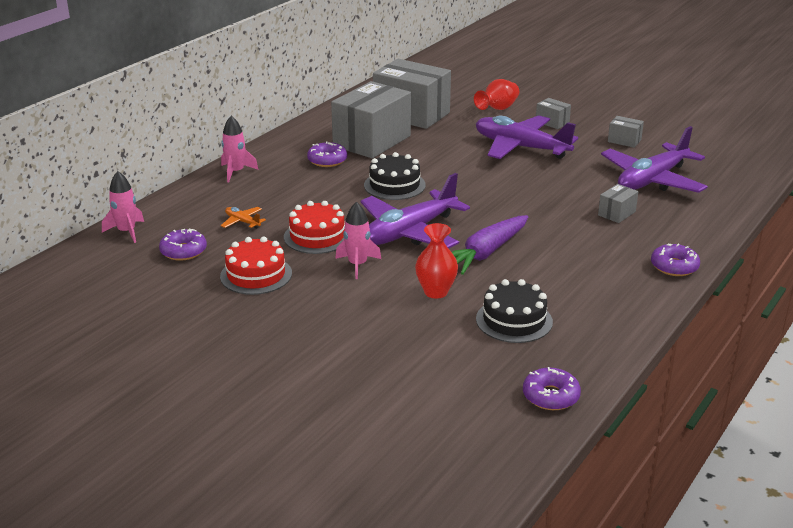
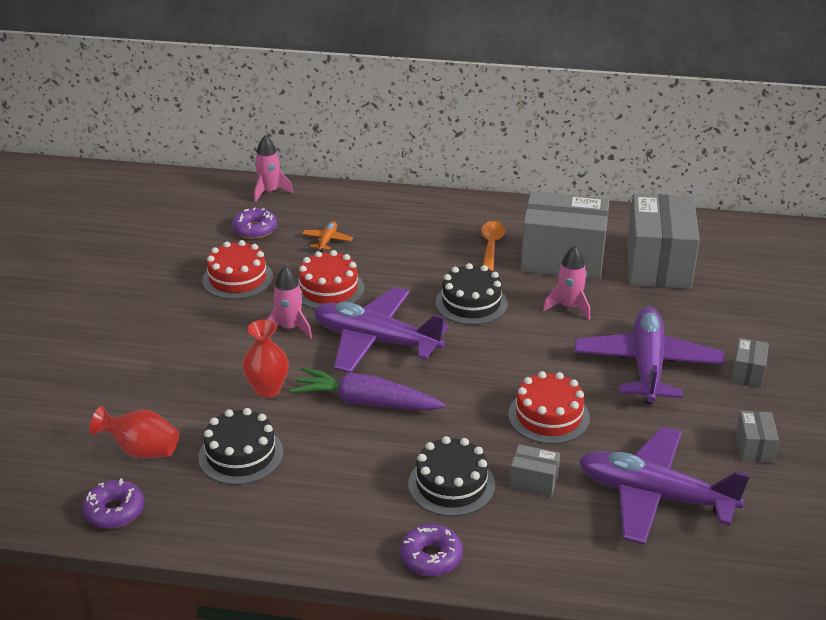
camera: 65 degrees right, 5 degrees up
pink rocket [221,116,259,182] -> pink rocket moved to [543,246,590,320]
purple donut [307,141,347,167] -> orange spoon [481,221,506,271]
red vase [474,79,519,110] -> red vase moved to [90,406,179,459]
none -> black cake [408,436,495,516]
none -> red cake [508,371,590,444]

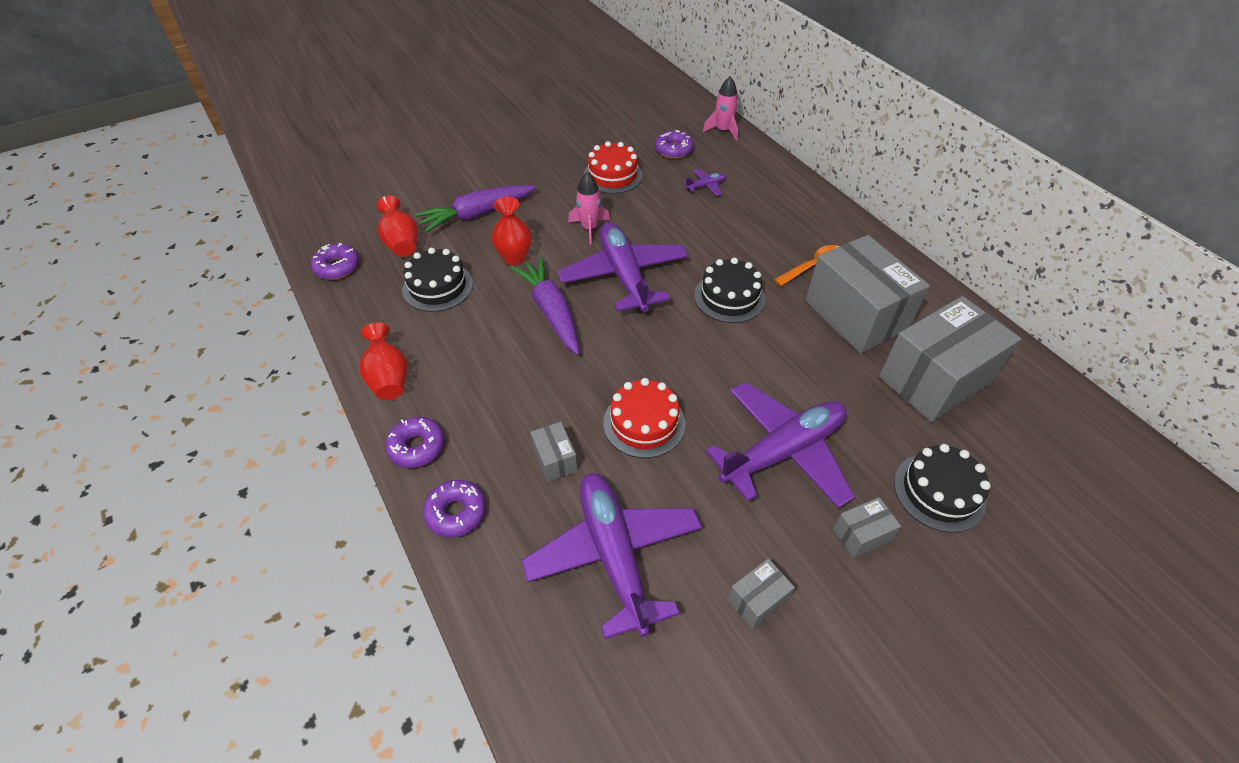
camera: 50 degrees right, 15 degrees up
red cake [298,250,365,309] -> none
orange plane [302,221,353,252] -> purple plane [683,169,726,196]
black cake [408,436,495,516] -> black cake moved to [894,444,991,533]
pink rocket [543,246,590,320] -> none
none -> red vase [359,322,408,400]
none -> purple carrot [415,185,536,233]
none -> purple donut [423,480,486,538]

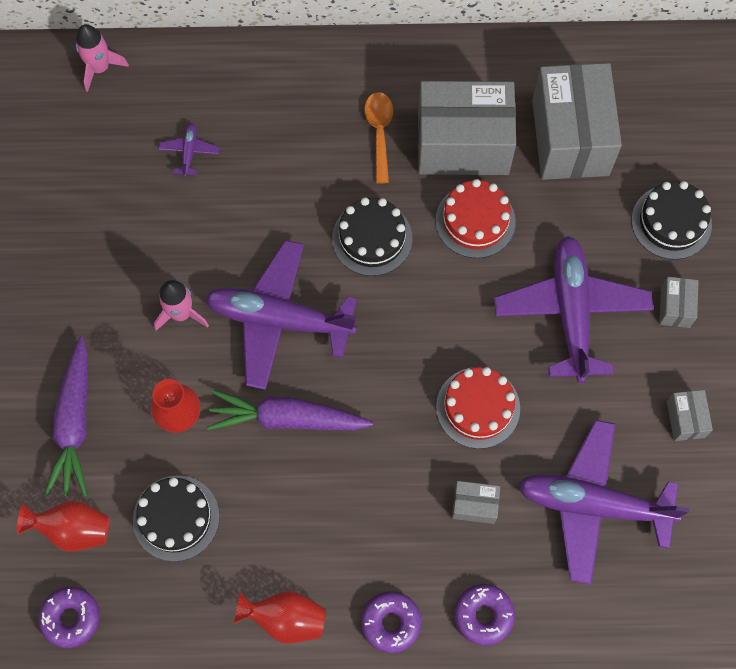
camera: 60 degrees left, 20 degrees up
red cake [583,141,643,194] -> red cake moved to [436,179,516,258]
purple donut [655,130,694,159] -> none

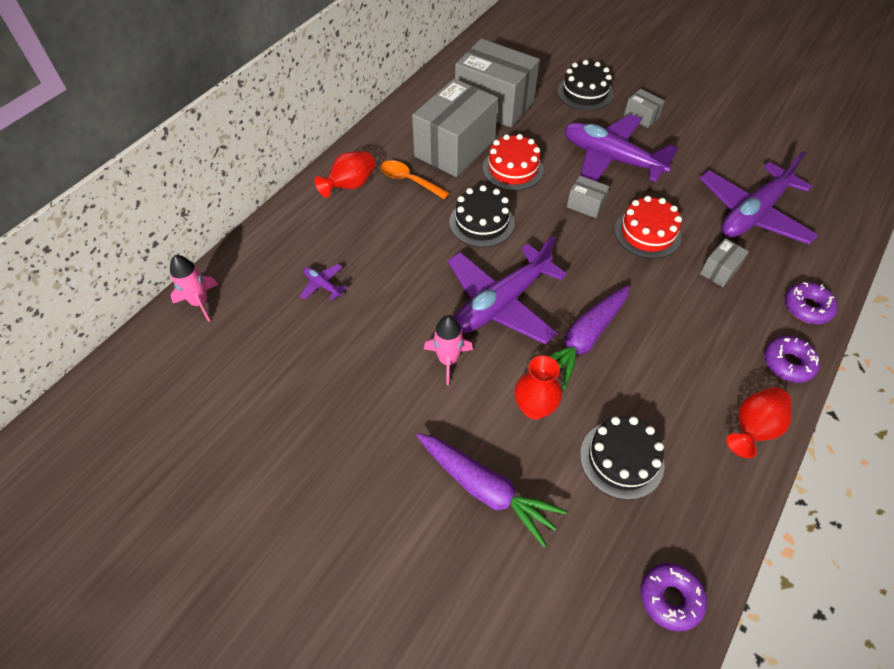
camera: 55 degrees left, 15 degrees down
red vase [17,501,110,552] -> red vase moved to [314,151,375,198]
grey box [667,390,713,441] -> grey box moved to [567,176,610,218]

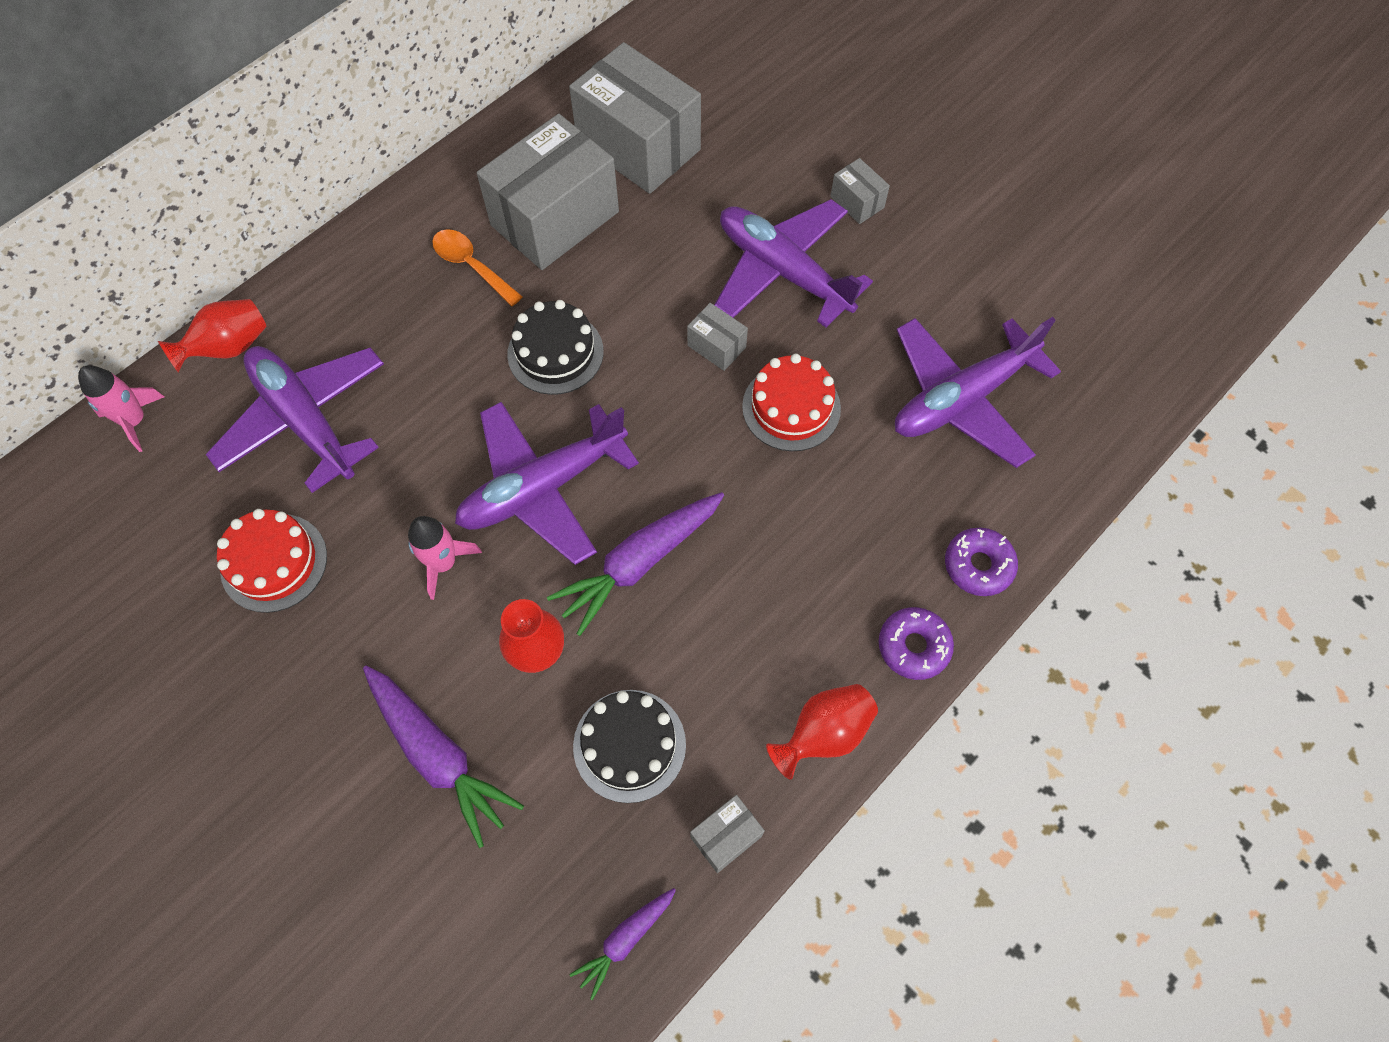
camera: 10 degrees right, 10 degrees up
purple plane [299,264,347,301] -> purple plane [206,346,384,493], size x2.49
red vase [314,151,375,198] -> red vase moved to [158,299,267,373]
red cake [483,134,544,191] -> red cake moved to [217,509,327,613]
black cake [558,60,613,111] -> none
purple donut [641,563,707,632] -> purple carrot [569,888,676,1000]
grey box [700,238,749,287] -> grey box moved to [690,795,765,873]

